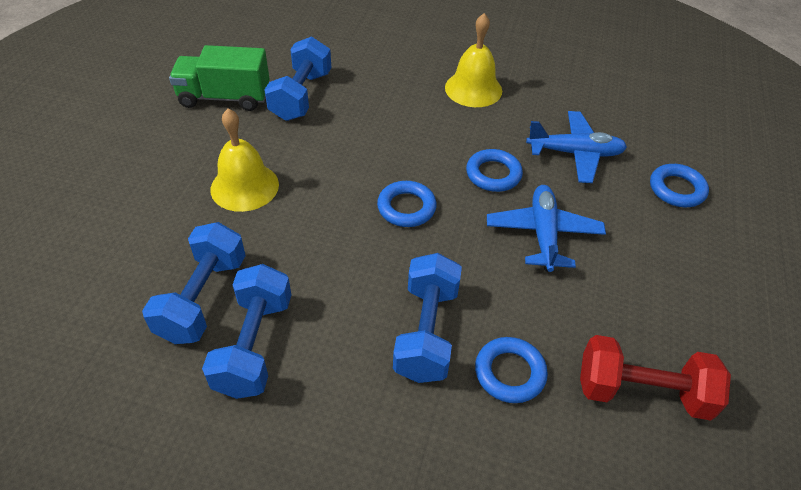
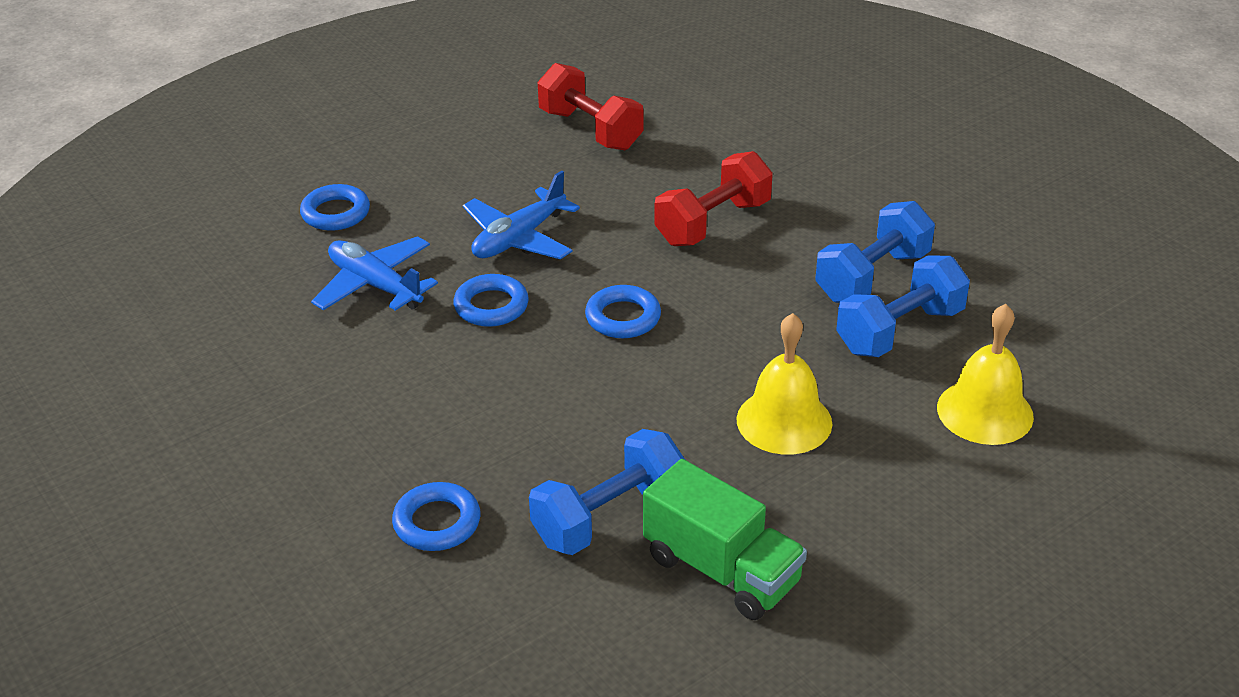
camera: 140 degrees left, 10 degrees down
blue dumbbell [393,253,462,383] -> red dumbbell [654,151,773,246]
yellow bell [445,13,502,107] -> yellow bell moved to [937,304,1034,445]
blue ring [475,337,548,403] -> blue ring moved to [392,482,480,551]

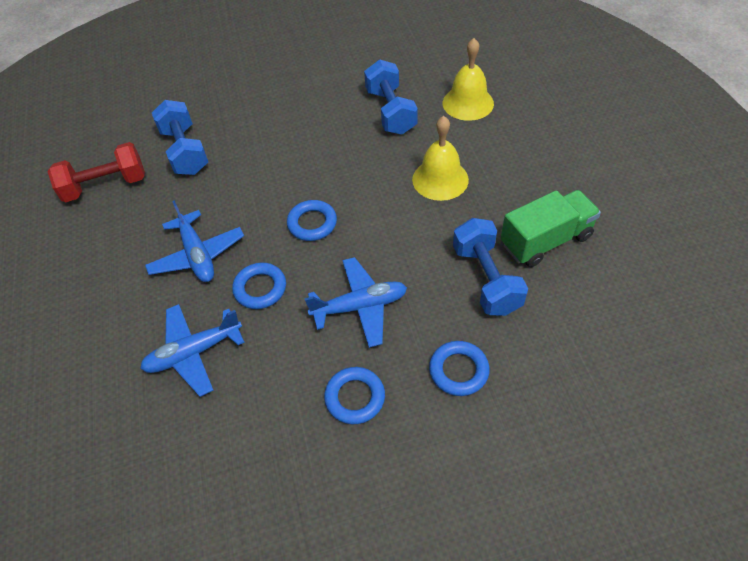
camera: 65 degrees left, 15 degrees up
blue ring [300,184,370,231] -> blue ring moved to [324,367,385,424]
red dumbbell [654,151,773,246] -> none
blue dumbbell [815,201,935,303] -> blue dumbbell moved to [152,100,208,175]
none -> blue plane [305,257,407,348]

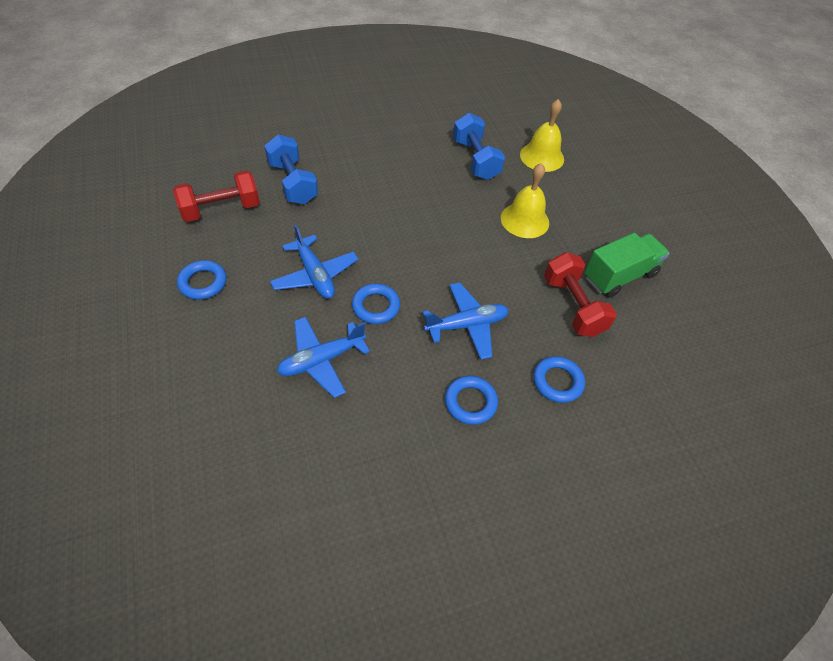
camera: 10 degrees left, 0 degrees up
blue ring [287,200,337,241] -> blue ring moved to [177,260,226,300]
blue dumbbell [453,218,528,316] -> red dumbbell [544,252,617,337]

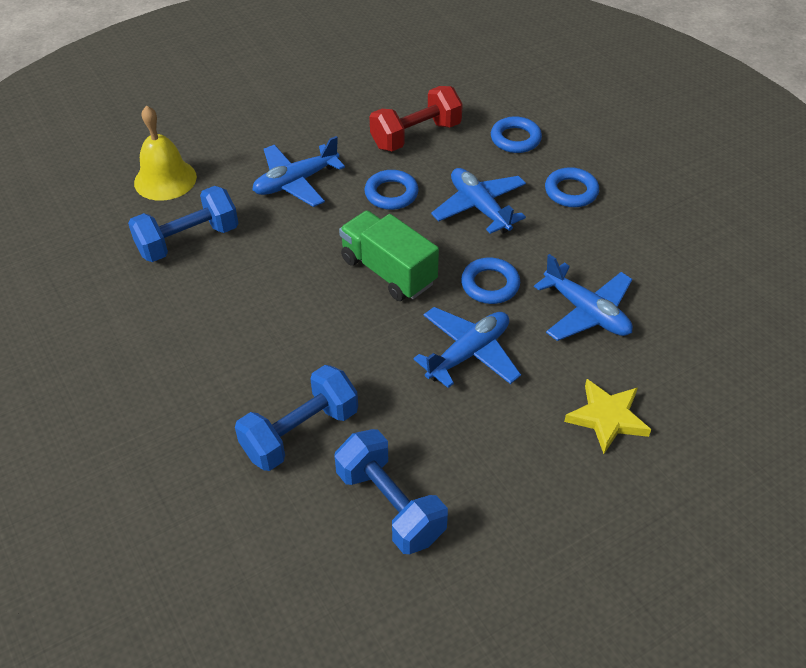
camera: 100 degrees left, 5 degrees down
red dumbbell [173,170,260,222] -> blue dumbbell [334,429,448,554]
blue ring [177,260,226,300] -> blue ring moved to [365,170,419,210]
yellow bell [501,163,549,238] -> blue plane [252,136,345,207]
green truck [584,233,670,298] -> green truck moved to [339,210,439,301]
none -> yellow star [564,379,651,454]

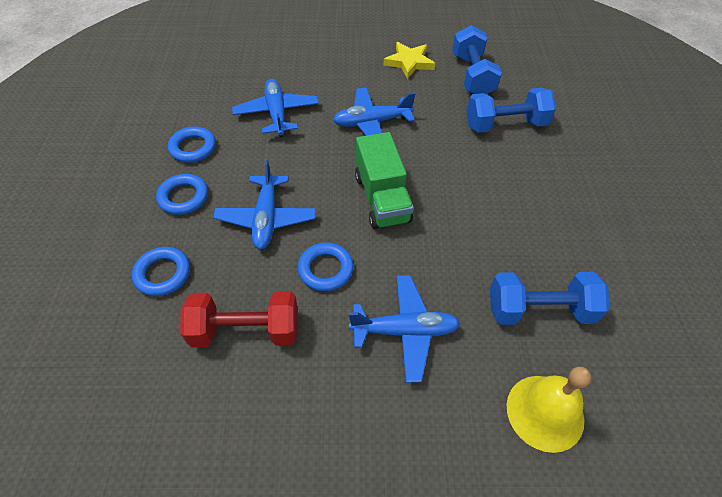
camera: 150 degrees left, 5 degrees up
blue ring [461,258,520,304] -> blue ring moved to [168,126,216,163]
yellow star [564,379,651,454] -> yellow star moved to [384,42,435,79]

